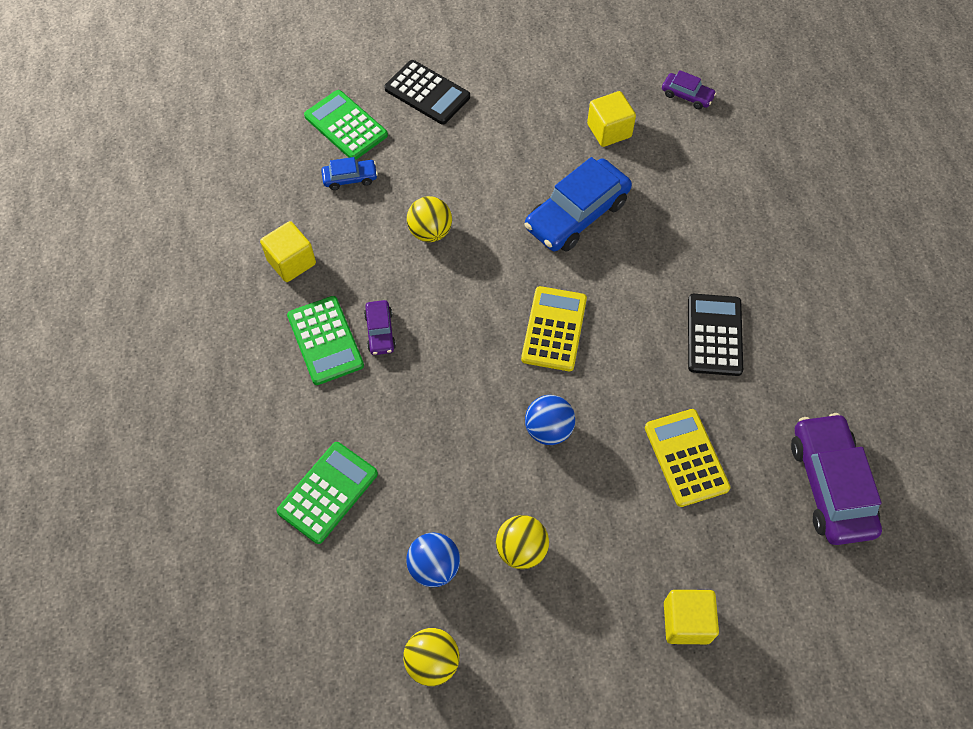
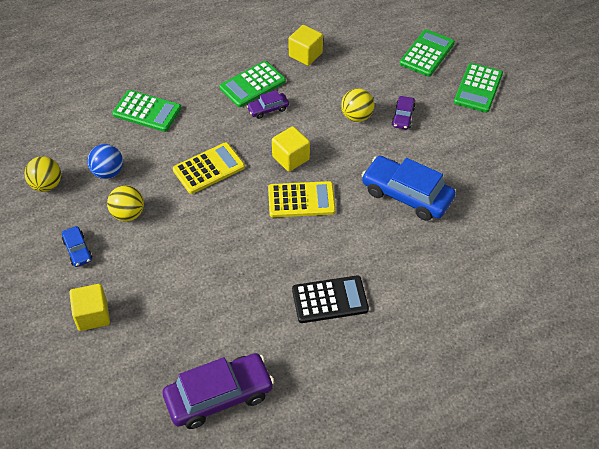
camera: 75 degrees right, 10 degrees down
blue car [321,157,378,190] -> blue car moved to [62,226,92,267]
black calculator [384,60,470,125] -> green calculator [454,63,503,113]
blue ball [525,395,575,445] -> none
yellow cube [587,91,636,147] -> yellow cube moved to [272,126,310,172]
yellow calculator [645,409,730,507] -> yellow calculator moved to [173,142,245,194]
purple car [662,70,717,109] -> purple car moved to [392,96,416,129]

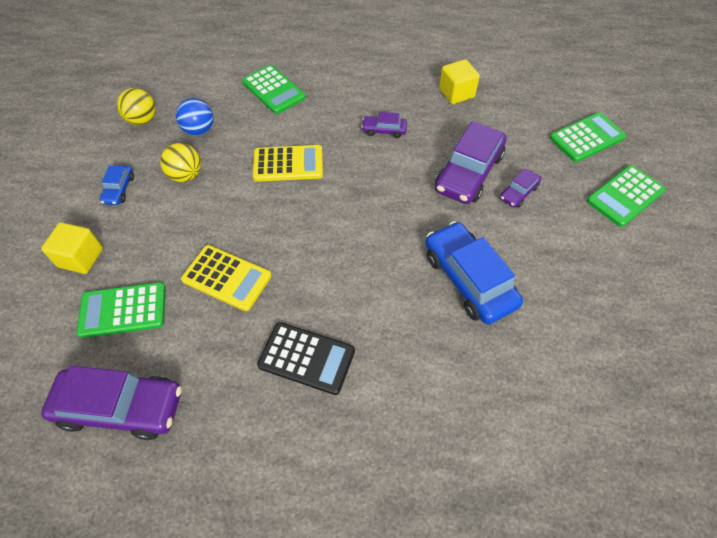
camera: 30 degrees right, 5 degrees up
green calculator [219,61,286,107] -> green calculator moved to [77,282,166,338]
yellow calculator [268,181,336,218] -> yellow calculator moved to [181,245,272,311]
yellow cube [272,126,310,172] -> none
yellow ball [341,88,375,122] -> purple car [435,121,507,204]

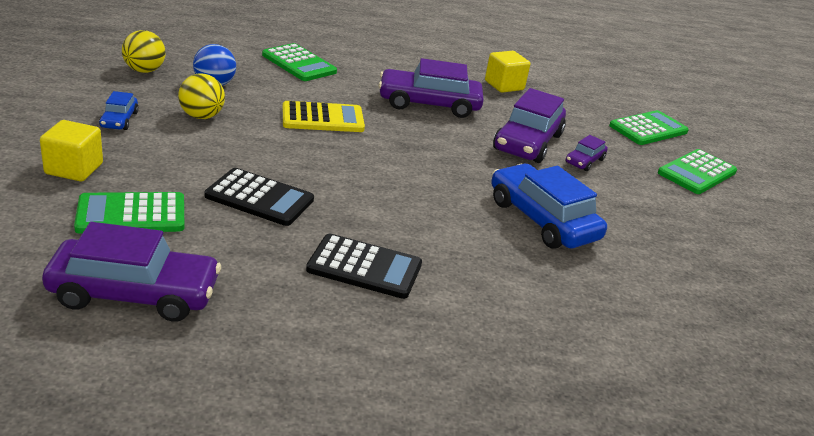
camera: 10 degrees left, 25 degrees down
yellow calculator [181,245,272,311] -> black calculator [205,168,314,226]
purple car [361,112,407,138] -> purple car [378,58,484,118], size x2.06

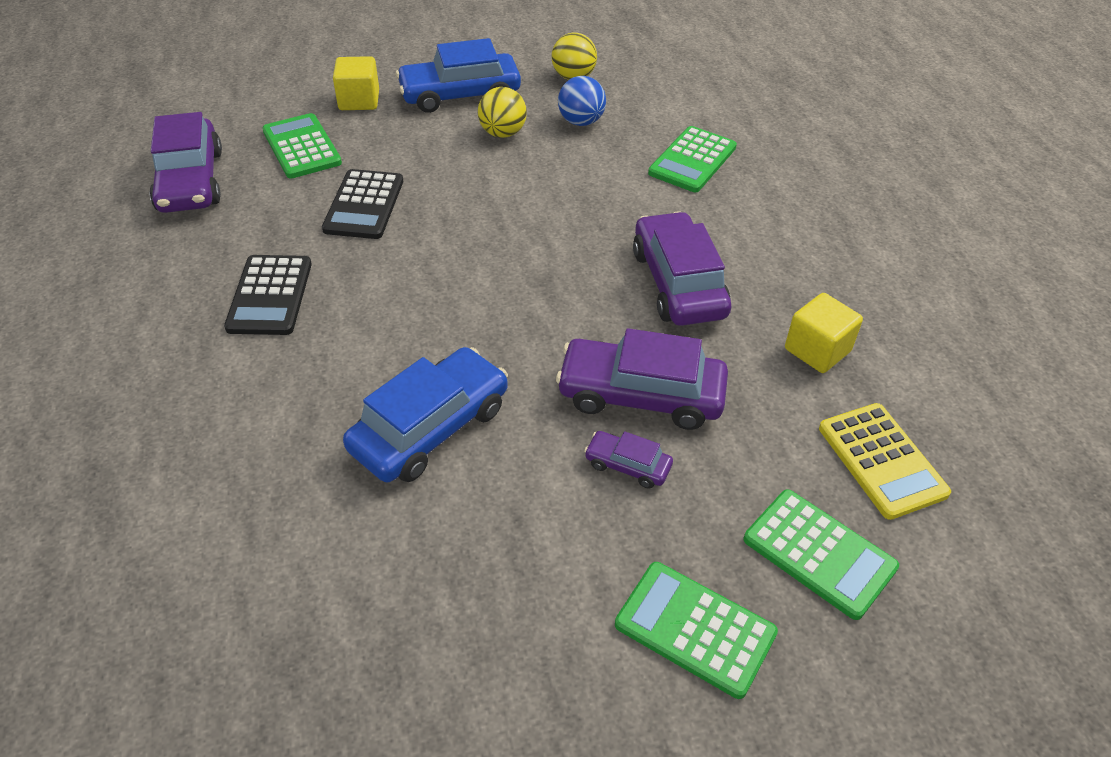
camera: 80 degrees right, 15 degrees up
blue car [99,91,139,130] -> blue car [396,38,521,113], size x2.06
yellow calculator [283,101,365,132] -> yellow calculator moved to [819,403,951,520]

